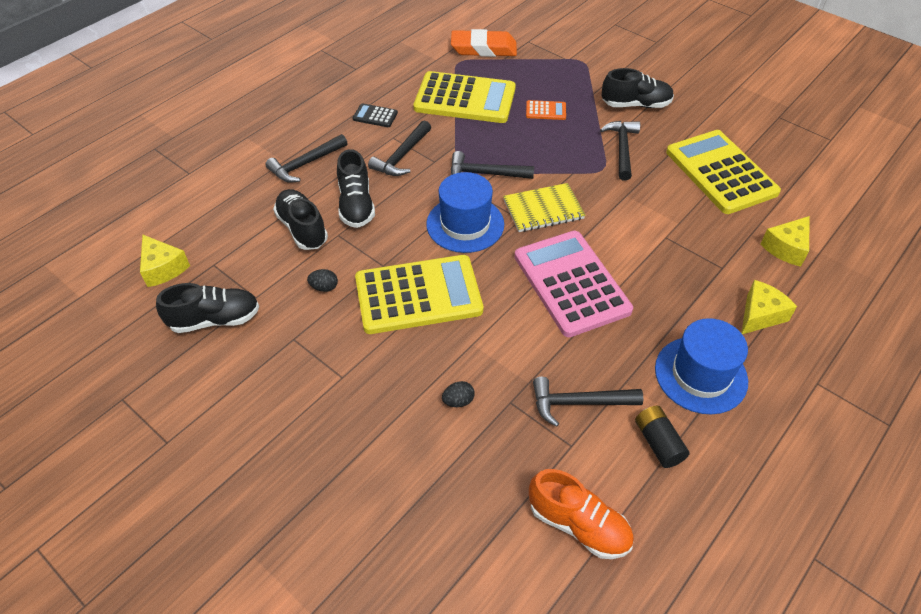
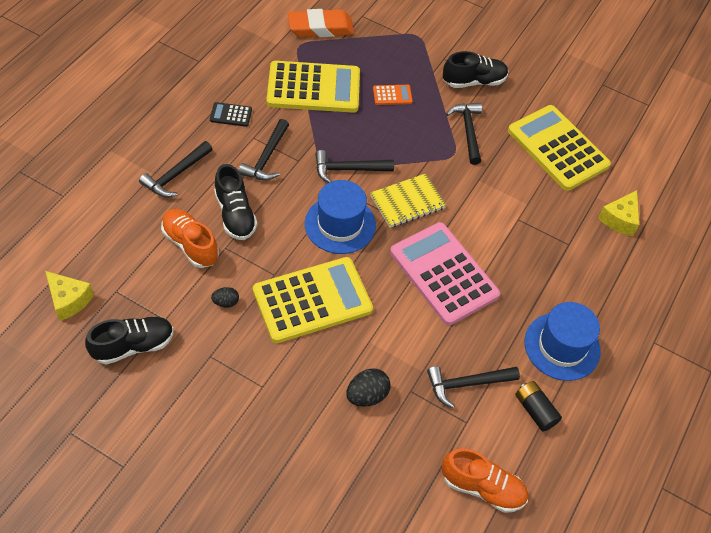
camera: 15 degrees left, 5 degrees up
black shoe [273,189,328,250] -> orange shoe [161,209,219,268]
black egg [442,381,475,407] -> black egg [346,369,391,407], size x1.64
yellow cheese [741,280,797,334] -> none

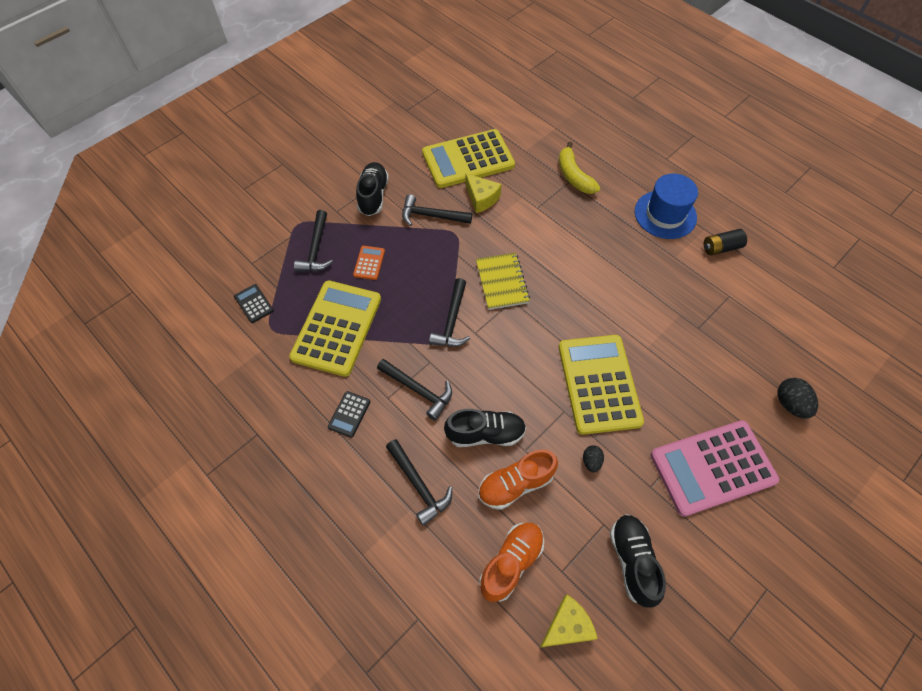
camera: 70 degrees left, 5 degrees up
orange eraser [288,9,354,37] -> black calculator [234,284,274,323]
blue hat [305,180,376,254] -> none
black egg [346,369,391,407] -> black egg moved to [777,378,818,418]
pink calculator [390,222,500,325] -> pink calculator moved to [650,420,779,517]
black hammer [427,366,520,408] -> black hammer moved to [294,210,333,271]
orange shoe [442,448,528,513] -> orange shoe moved to [479,523,544,602]
yellow cheese [598,190,639,236] -> yellow cheese moved to [465,174,502,213]
none -> yellow banana [559,141,601,194]

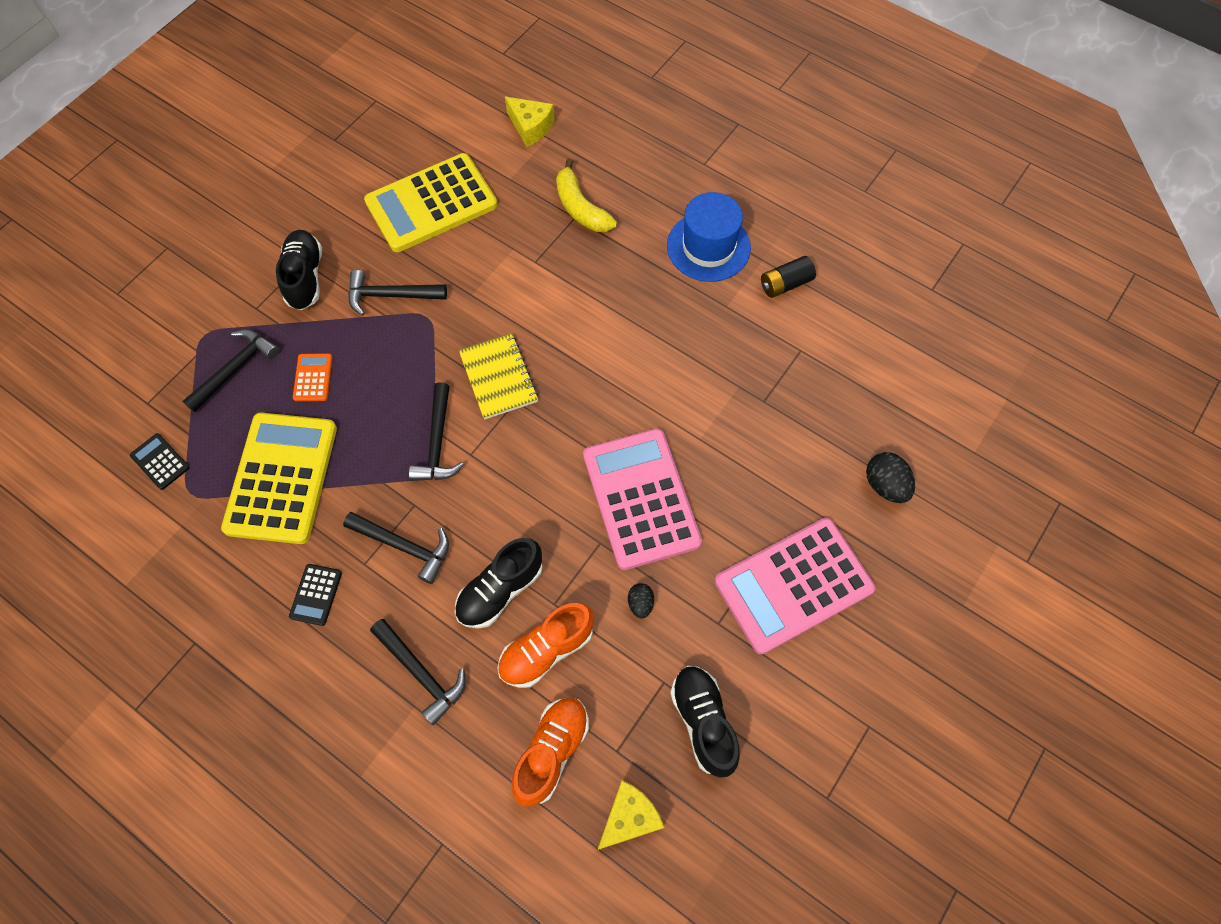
camera: 10 degrees left, 5 degrees up
black hammer [294,210,333,271] -> black hammer turned 135 degrees counterclockwise [183,330,279,412]
black shoe [444,409,526,447] -> black shoe turned 150 degrees clockwise [455,538,543,628]
yellow cheese [465,174,502,213] -> yellow cheese moved to [505,97,554,147]
yellow calculator [559,335,644,435] -> pink calculator [583,428,702,570]

